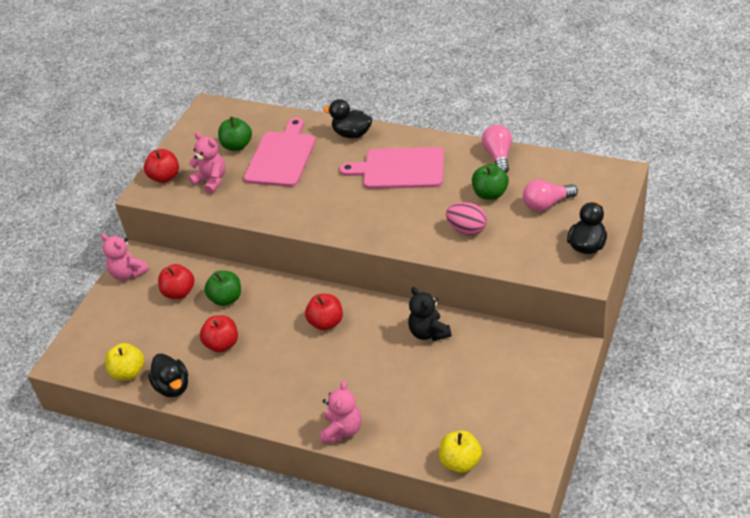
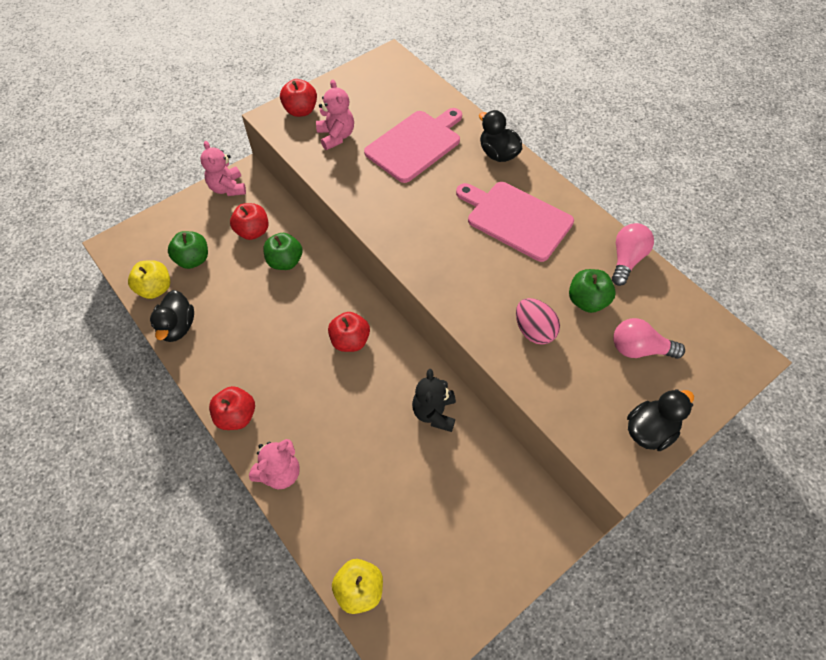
camera: 25 degrees right, 15 degrees up
red apple [200,315,238,352] -> red apple moved to [209,386,255,430]
green apple [218,117,252,151] -> green apple moved to [168,231,208,269]

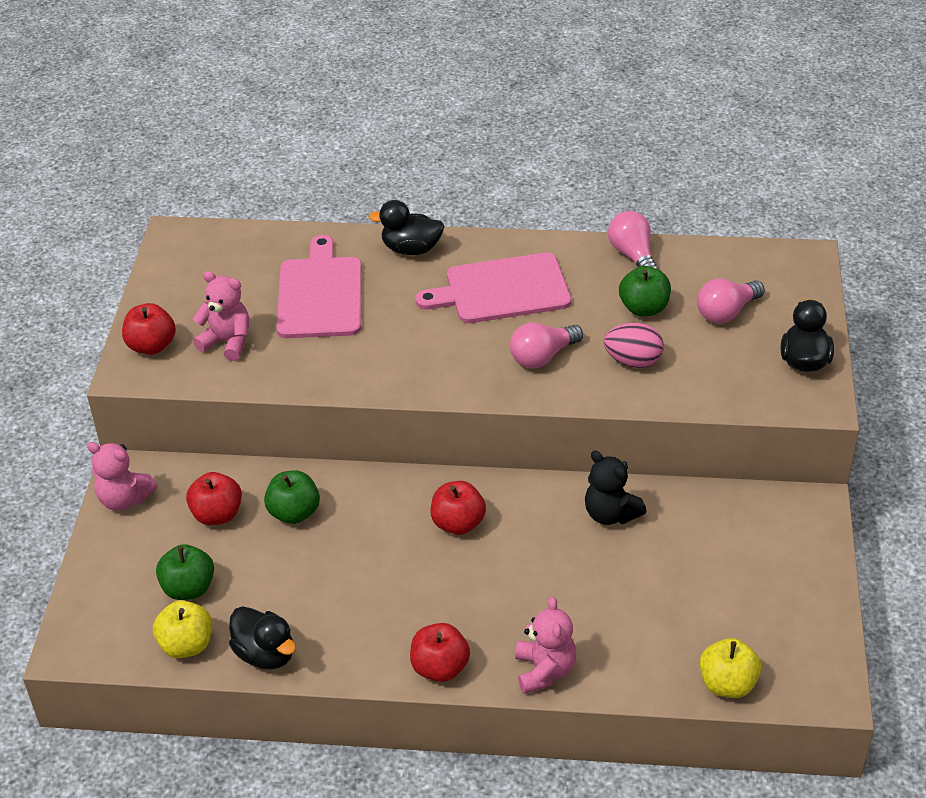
camera: 45 degrees left, 15 degrees down
none -> pink light bulb [510,323,583,368]

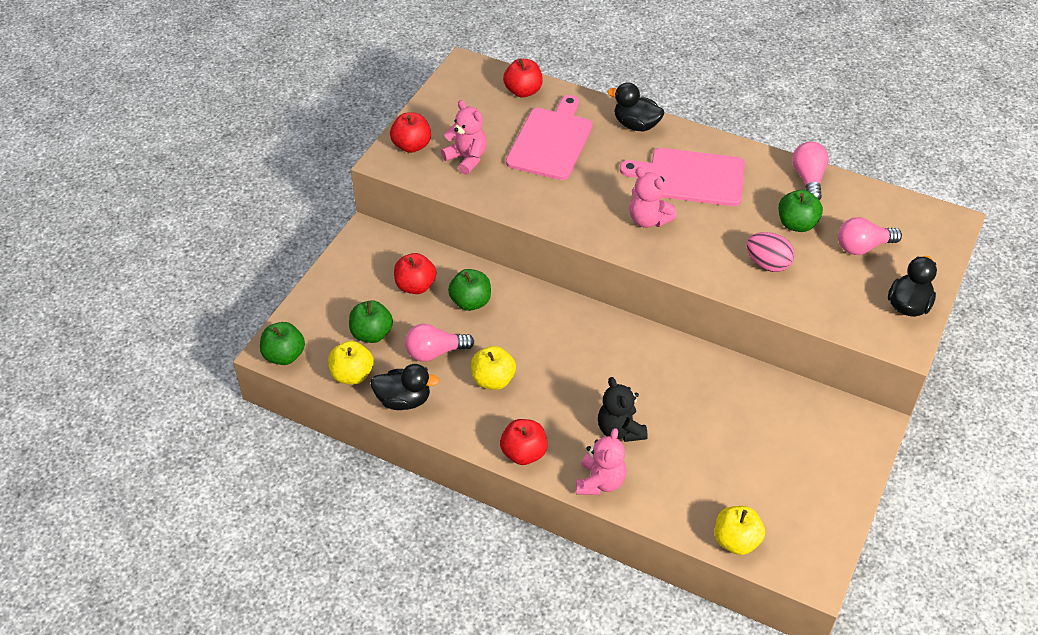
camera: 20 degrees right, 5 degrees up
pink teddy bear [87,442,158,511] -> pink teddy bear moved to [629,167,677,228]
black duck [229,606,296,670] -> black duck turned 60 degrees counterclockwise [370,364,439,410]
red apple [431,481,486,535] -> red apple moved to [503,59,543,98]
pink light bulb [510,323,583,368] -> pink light bulb moved to [405,324,474,362]
black teddy bear [585,450,647,525] -> black teddy bear moved to [598,377,648,442]
none -> green apple [260,322,305,365]
none -> yellow apple [471,346,516,390]

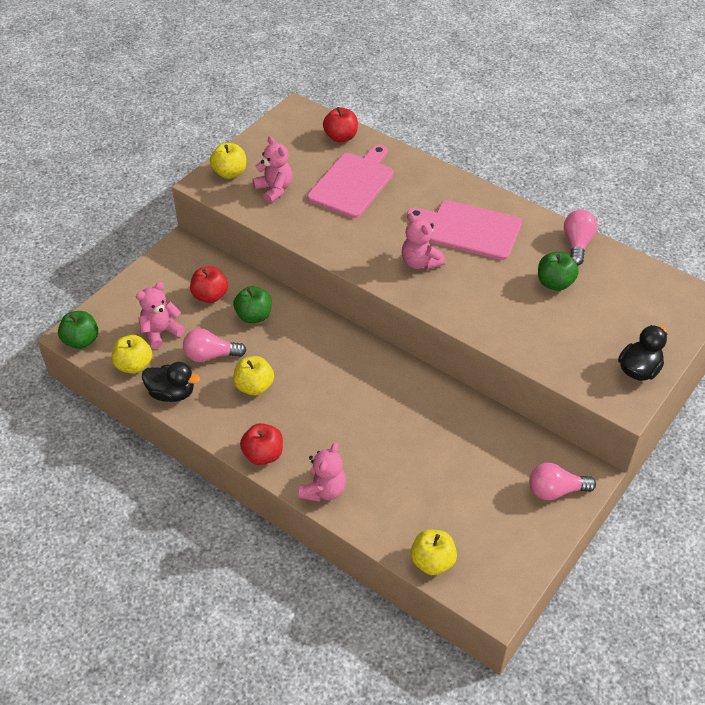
camera: 10 degrees right, 0 degrees up
green apple [349,300,393,343] -> pink teddy bear [136,282,185,349]
red apple [390,112,431,153] -> yellow apple [210,143,246,179]
black teddy bear [598,377,648,442] -> none
black duck [607,83,664,131] -> none
pink egg [746,232,795,272] -> none
pink light bulb [838,217,902,255] -> pink light bulb moved to [529,463,596,500]

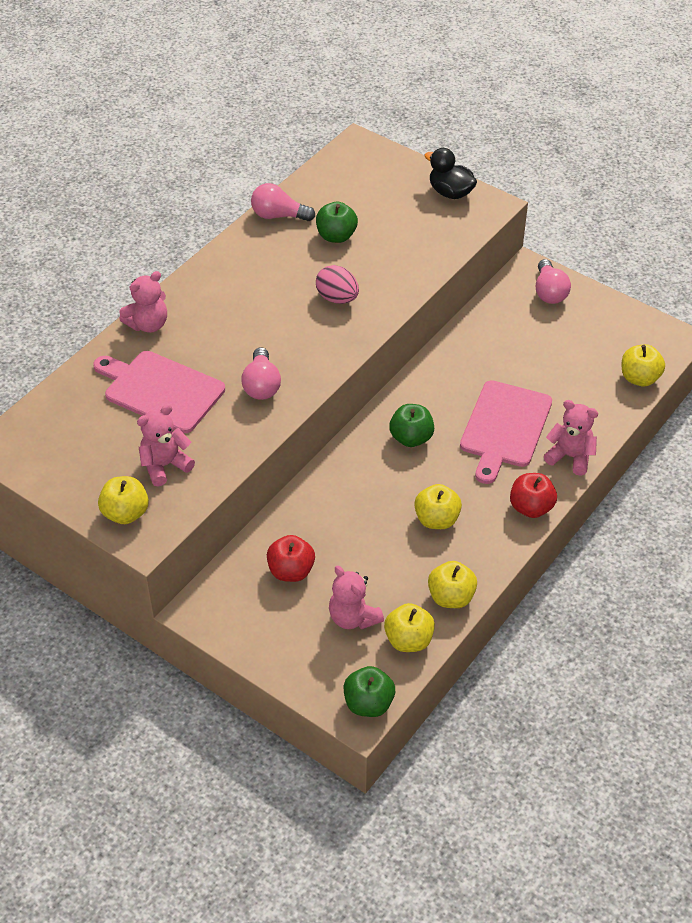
camera: 90 degrees left, 0 degrees up
black duck [142,362,200,402] -> yellow apple [428,561,477,608]
pink light bulb [183,328,246,362] -> pink light bulb moved to [241,347,281,400]
green apple [234,286,272,323] -> green apple moved to [389,404,434,447]
red apple [323,107,358,143] -> none
pink teddy bear [402,213,445,270] -> pink teddy bear moved to [119,271,167,333]
pink cutting board [407,200,522,260] -> pink cutting board moved to [460,380,552,484]
none -> pink egg [316,265,359,304]

